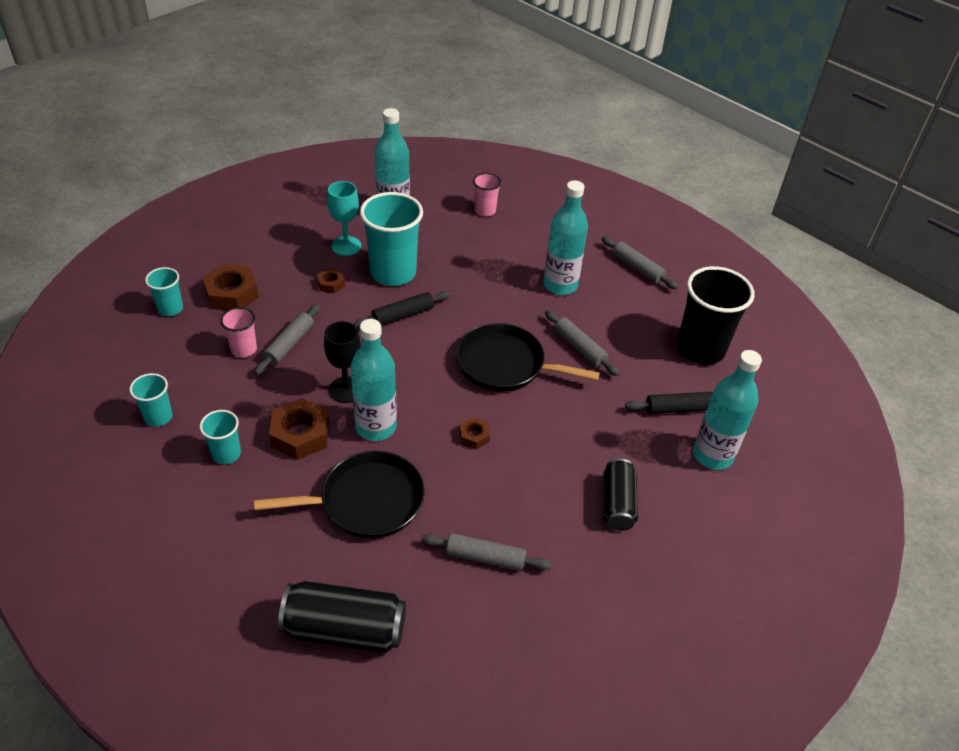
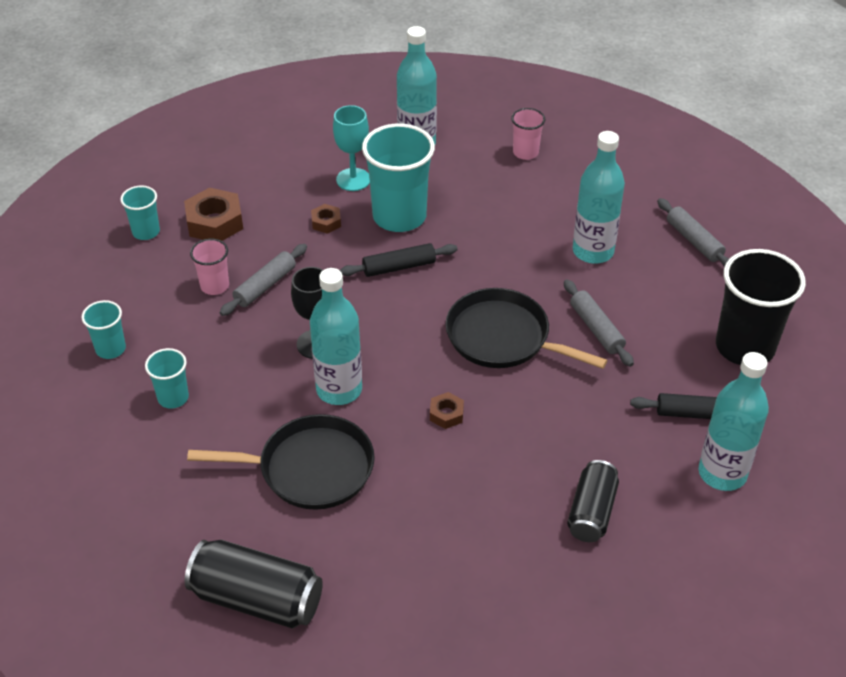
camera: 15 degrees right, 0 degrees up
brown nut [269,398,329,460] -> none
grey rolling pin [422,533,552,571] -> none

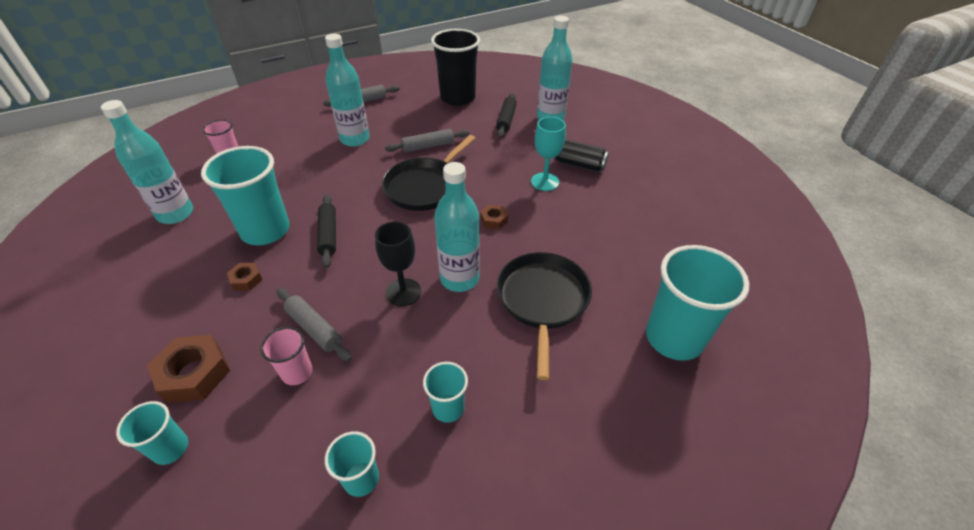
camera: 85 degrees left, 0 degrees up
black can [185,540,323,629] -> turquoise cup [646,245,749,361]
turquoise goblet [333,105,370,191] -> turquoise goblet moved to [531,117,566,191]

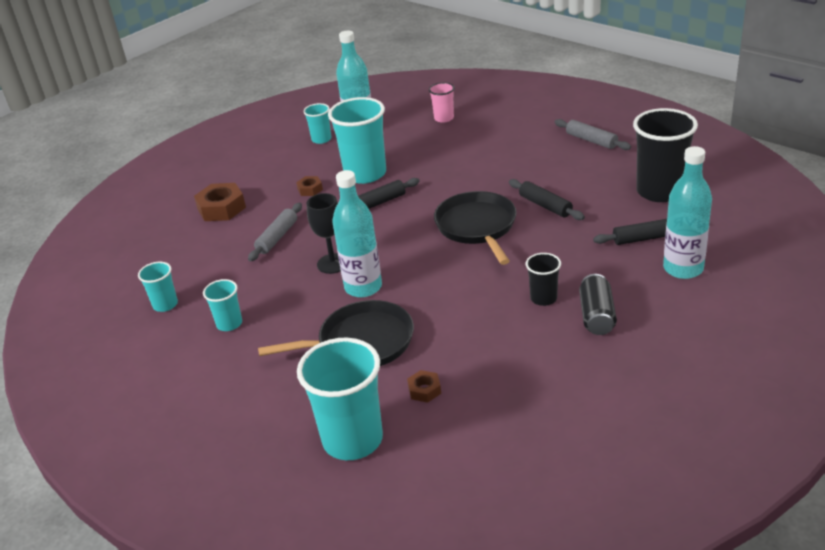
camera: 75 degrees right, 10 degrees down
turquoise cup [116,401,188,465] -> turquoise cup moved to [303,103,331,144]
pink cup [260,327,313,385] -> none
turquoise bottle [325,34,370,147] -> none
black pan [382,135,476,211] -> black pan turned 60 degrees clockwise [434,191,516,265]
grey rolling pin [385,129,469,152] -> black rolling pin [509,179,585,220]
brown nut [480,205,508,229] -> brown nut moved to [407,370,441,403]
turquoise goblet [531,117,566,191] -> black cup [526,253,561,306]

